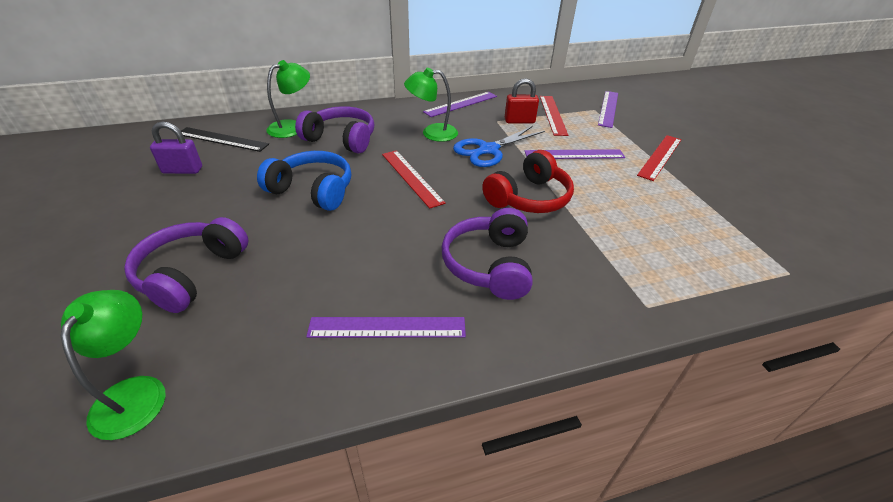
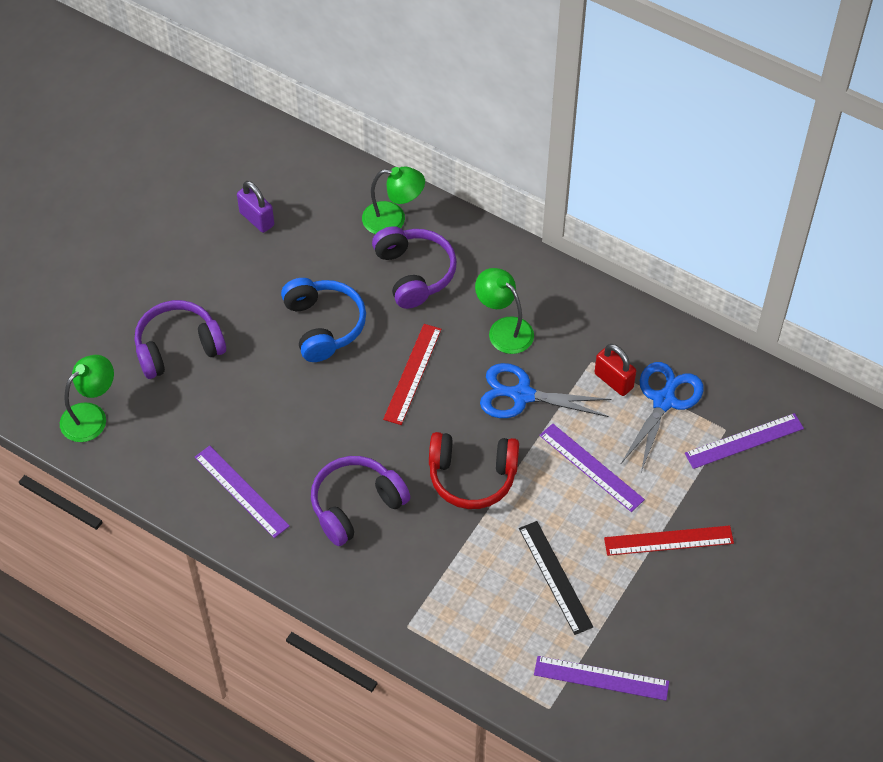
camera: 50 degrees right, 15 degrees up
black ruler [181,127,269,152] -> black ruler moved to [519,521,593,635]
purple ruler [423,92,497,117] -> purple ruler moved to [534,656,669,701]
red ruler [540,96,568,136] -> blue scissors [620,362,704,472]

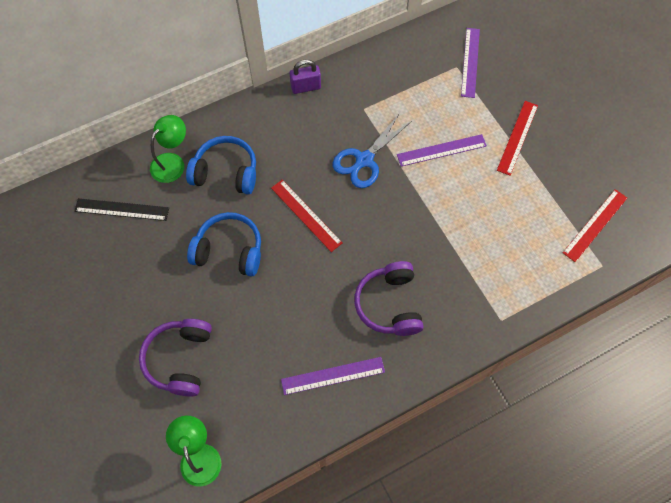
camera: 60 degrees left, 10 degrees up
purple padlock [237,181,274,233] -> purple padlock moved to [290,59,321,94]
purple headphones [372,226,457,309] -> blue headphones [186,136,256,195]
red headphones [429,432,519,509] -> none
green lamp [475,268,534,354] -> none
black ruler [519,521,593,635] -> black ruler moved to [74,198,169,221]
purple ruler [534,656,669,701] -> red ruler [563,189,627,262]
red padlock [594,344,636,396] -> none
blue scissors [620,362,704,472] -> none

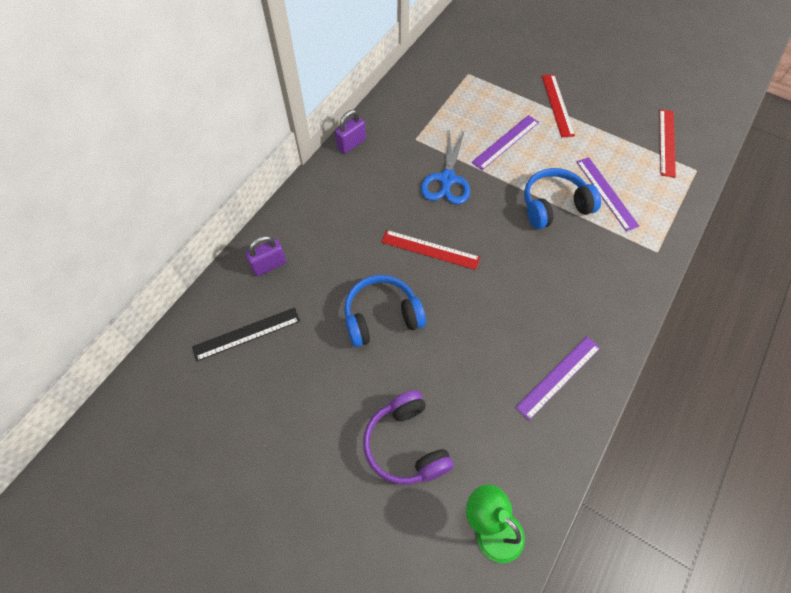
camera: 30 degrees left, 5 degrees down
green lamp [150,115,186,183] -> purple padlock [245,236,286,276]
blue headphones [186,136,256,195] -> blue headphones moved to [524,168,601,229]
purple headphones [354,261,424,336] -> none
purple ruler [461,28,480,98] -> purple ruler moved to [577,157,639,231]

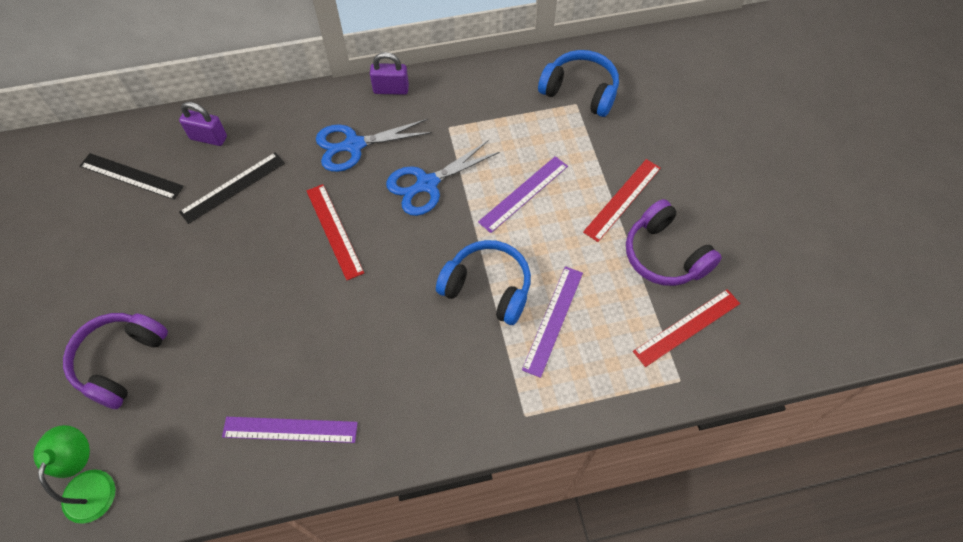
camera: 45 degrees right, 0 degrees up
blue headphones [344,275,426,347] -> blue headphones moved to [538,50,619,117]
purple ruler [471,115,539,170] -> purple ruler turned 45 degrees counterclockwise [478,156,568,233]
none -> black ruler [179,152,285,224]
none -> blue scissors [316,119,432,172]
none -> purple headphones [626,199,722,286]

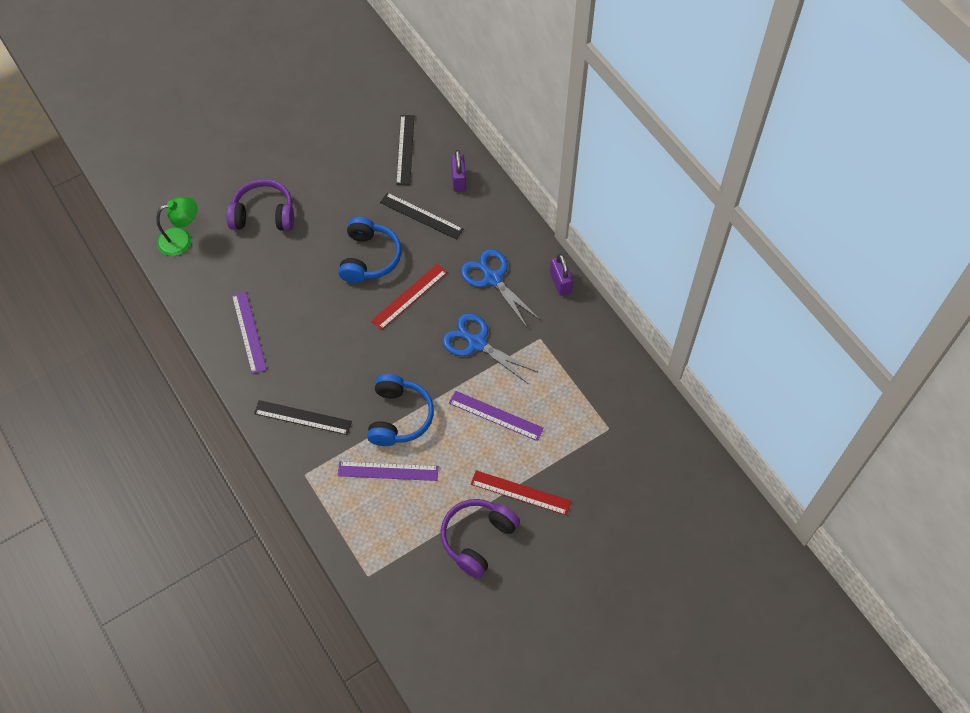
camera: 70 degrees right, 0 degrees up
blue headphones [538,50,619,117] -> blue headphones moved to [338,217,401,283]
red ruler [633,289,740,367] -> none
none -> black ruler [254,400,352,435]

